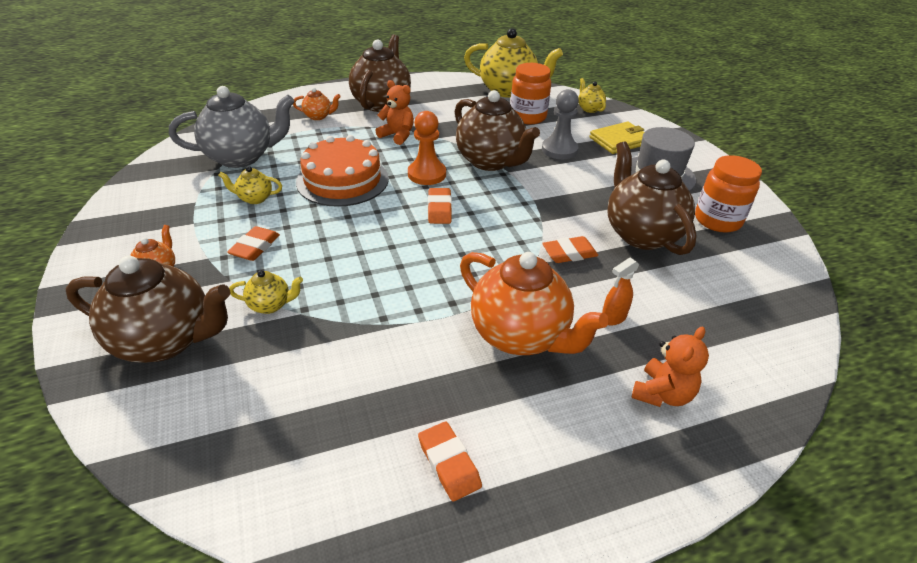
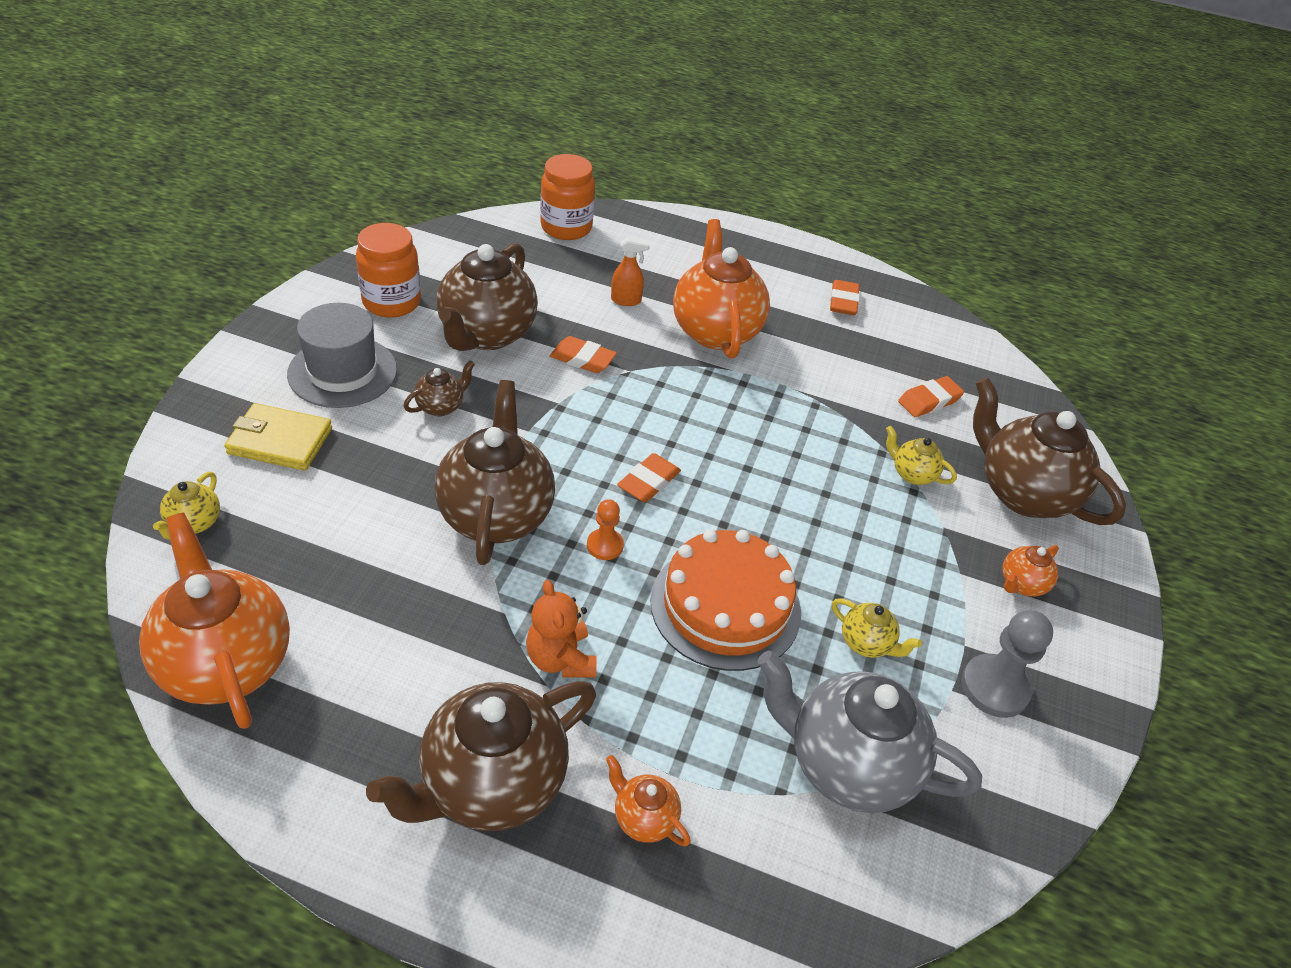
camera: 145 degrees left, 5 degrees up
orange eraser [227,226,280,261] -> orange eraser moved to [898,376,964,417]
orange pawn [408,111,446,185] -> orange pawn [587,499,624,560], size x0.59
yellow teapot [464,28,563,98] -> orange teapot [139,513,290,729]
orange jar [510,63,551,124] -> orange jar moved to [540,154,595,240]
grey pawn [542,89,579,159] -> grey pawn moved to [961,610,1053,718]
orange teddy bear [632,327,709,407] -> none
none -> brown teapot [404,360,475,416]

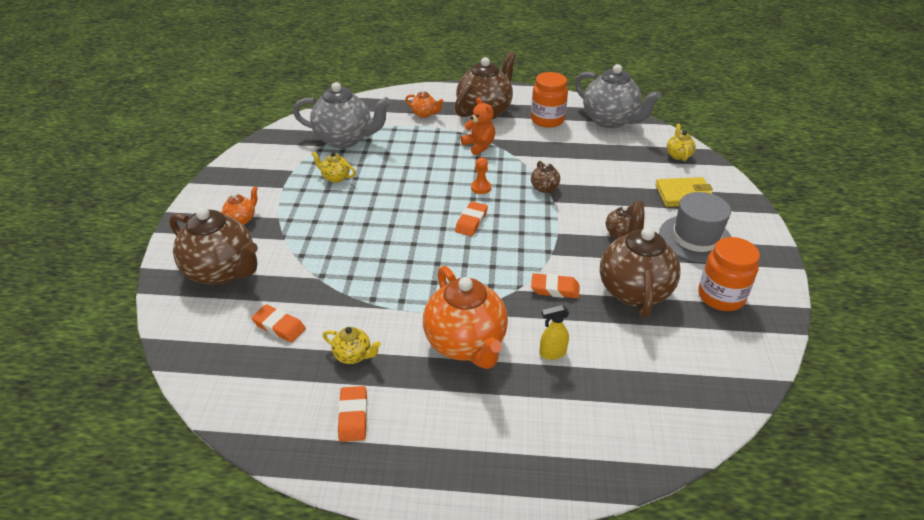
camera: 170 degrees right, 5 degrees down
orange teapot [139,513,290,729] -> grey teapot [575,64,661,128]
brown teapot [434,380,555,565] -> brown teapot [531,161,560,193], size x0.45
orange jar [540,154,595,240] -> orange jar moved to [531,72,568,128]
orange spray bottle [611,237,650,306] -> yellow spray bottle [540,305,569,360]
orange cake [650,530,801,671] -> none
yellow teapot [886,426,957,485] -> yellow teapot moved to [323,327,381,364]
orange eraser [898,376,964,417] -> orange eraser turned 75 degrees clockwise [251,305,306,343]
grey pawn [961,610,1053,718] -> none

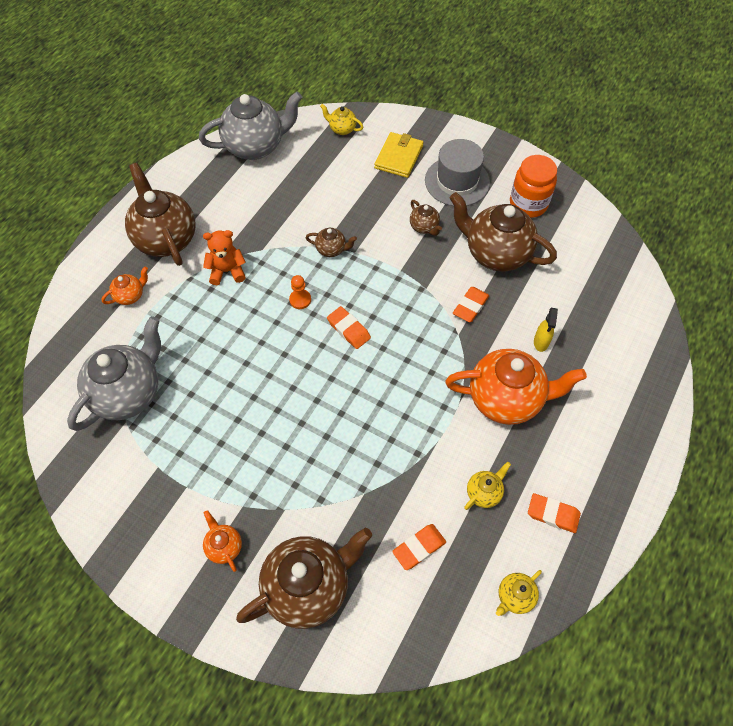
camera: 65 degrees left, 20 degrees up
yellow teapot [312,152,356,183] -> yellow teapot moved to [496,570,542,616]
orange jar [531,72,568,128] -> none

